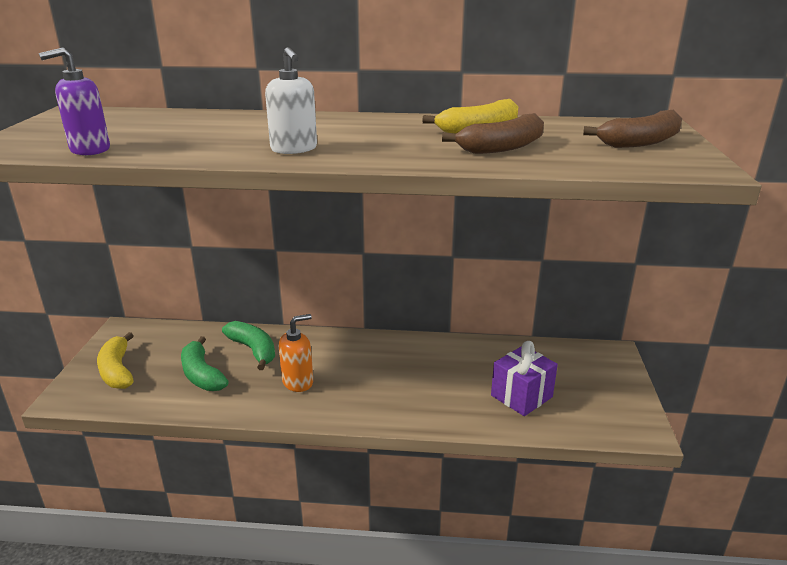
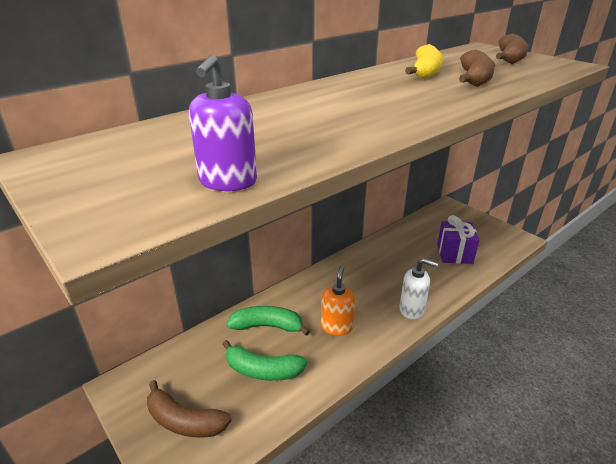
camera: 45 degrees left, 5 degrees up
yellow banana [97,332,134,389] -> brown banana [147,380,232,437]
white soap dispenser [265,47,317,154] -> white soap dispenser moved to [400,258,438,319]

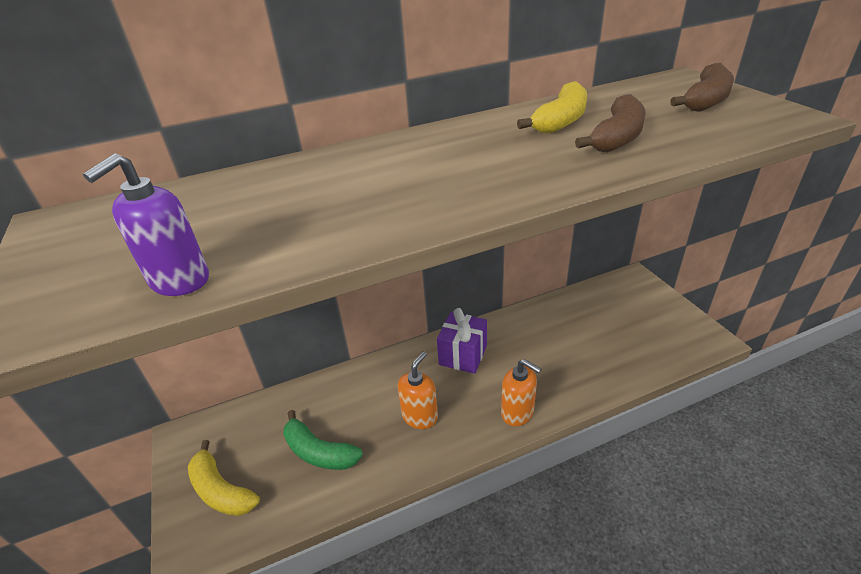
camera: 20 degrees right, 5 degrees up
brown banana [147,380,232,437] -> yellow banana [188,440,260,516]
green banana [227,306,310,336] -> none
white soap dispenser [400,258,438,319] -> orange soap dispenser [501,359,541,426]
purple gift [437,215,479,264] -> purple gift moved to [437,308,487,374]

